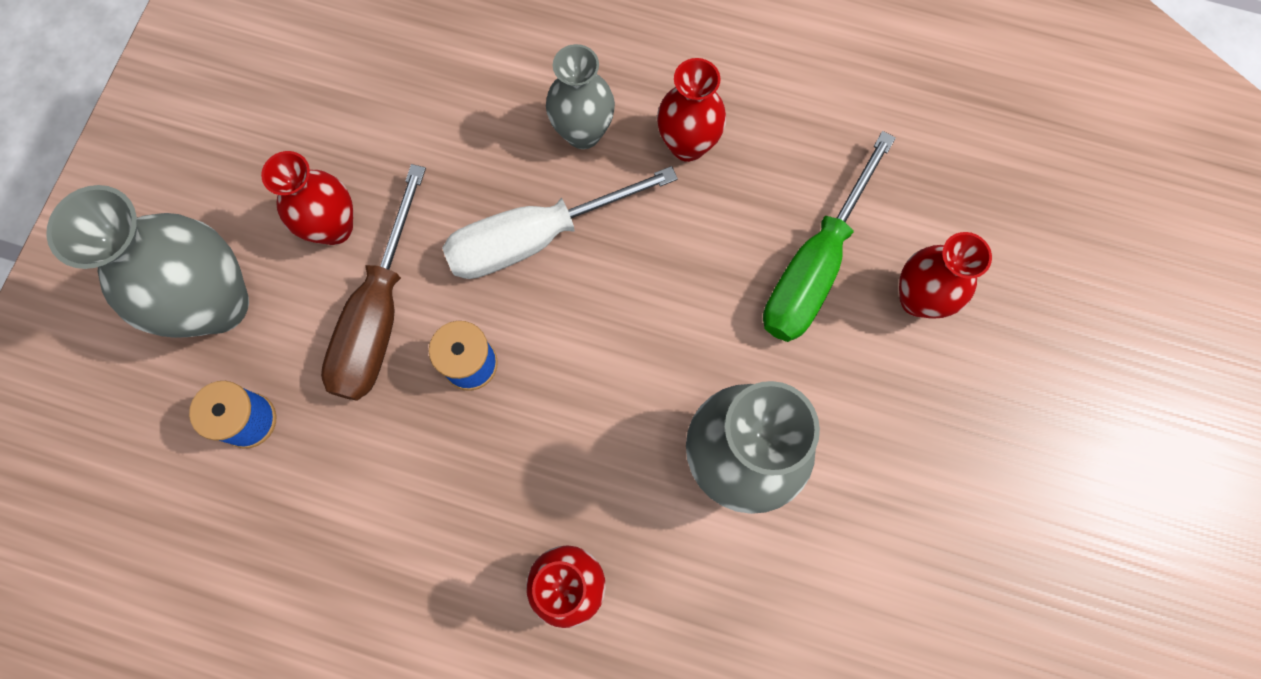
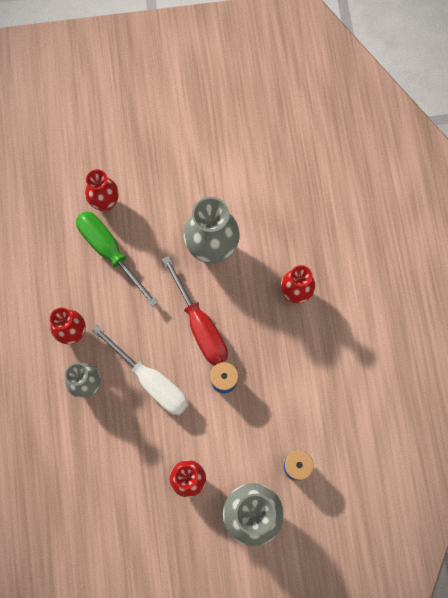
camera: 115 degrees left, 0 degrees up
brown screwdriver [321,164,426,401] -> none
green screwdriver [763,131,896,342] -> green screwdriver turned 135 degrees counterclockwise [76,211,158,307]
none -> red screwdriver [162,256,228,365]

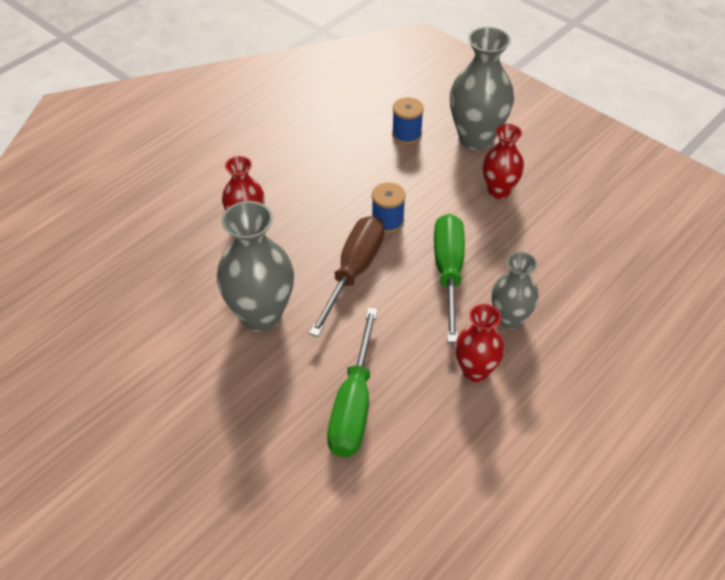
camera: 130 degrees left, 25 degrees down
red vase [85,169,119,212] -> none
white screwdriver [92,325,188,415] -> green screwdriver [434,214,465,343]
red screwdriver [162,256,228,365] -> brown screwdriver [309,216,385,337]

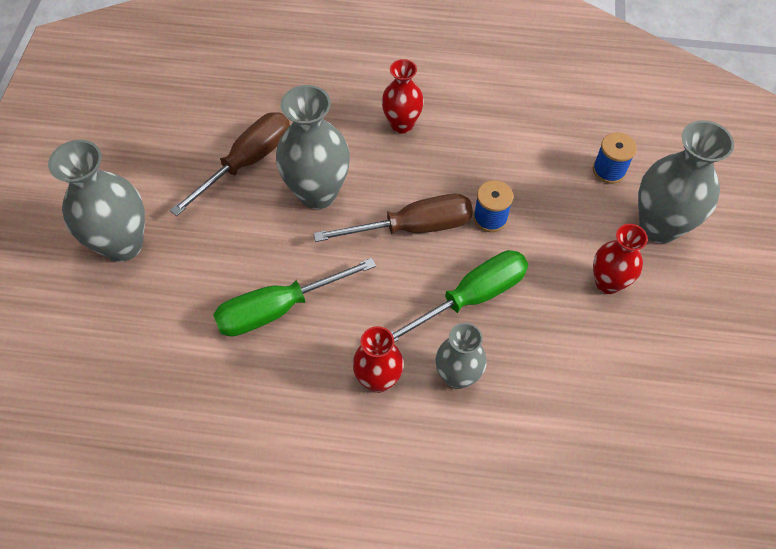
camera: 55 degrees right, 10 degrees up
none -> grey vase [48,140,145,262]
none -> brown screwdriver [170,112,290,216]

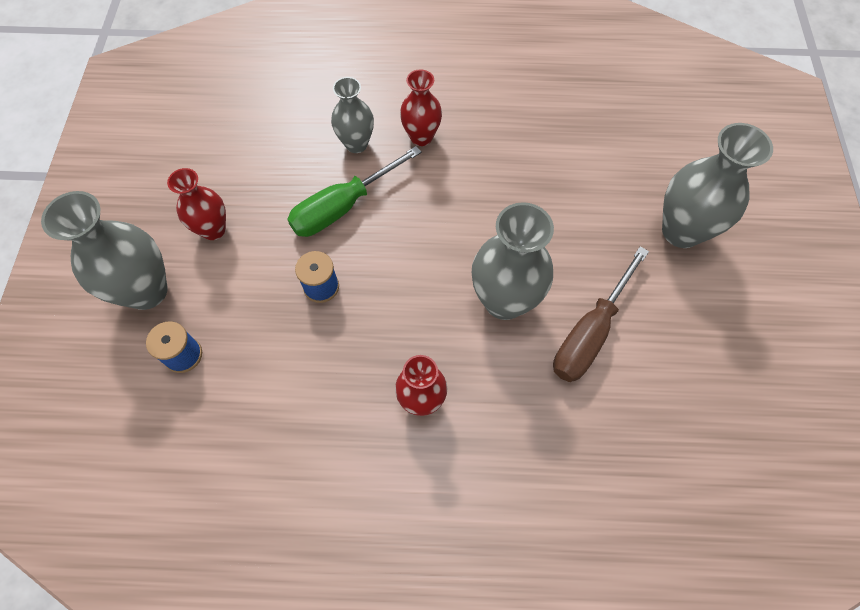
camera: 175 degrees right, 5 degrees up
green screwdriver [213,258,376,337] -> none
brown screwdriver [314,194,473,242] -> none

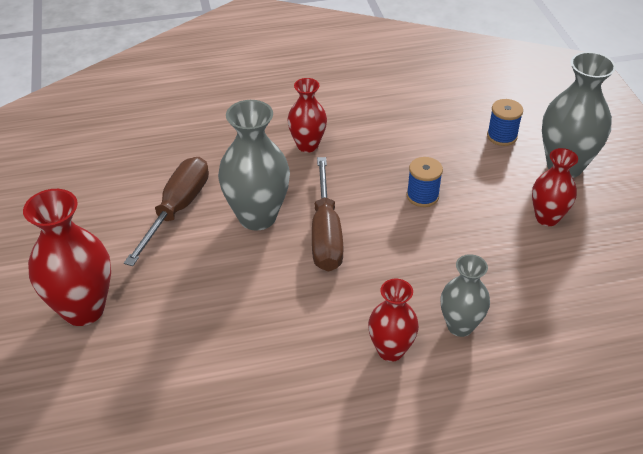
camera: 165 degrees right, 20 degrees down
green screwdriver [287,146,422,237] -> none
grey vase [662,123,773,248] -> red vase [23,189,111,326]
none -> brown screwdriver [312,157,343,271]

